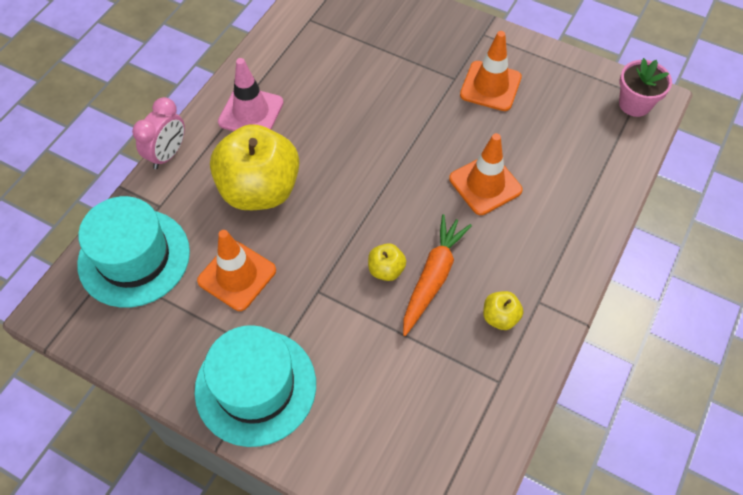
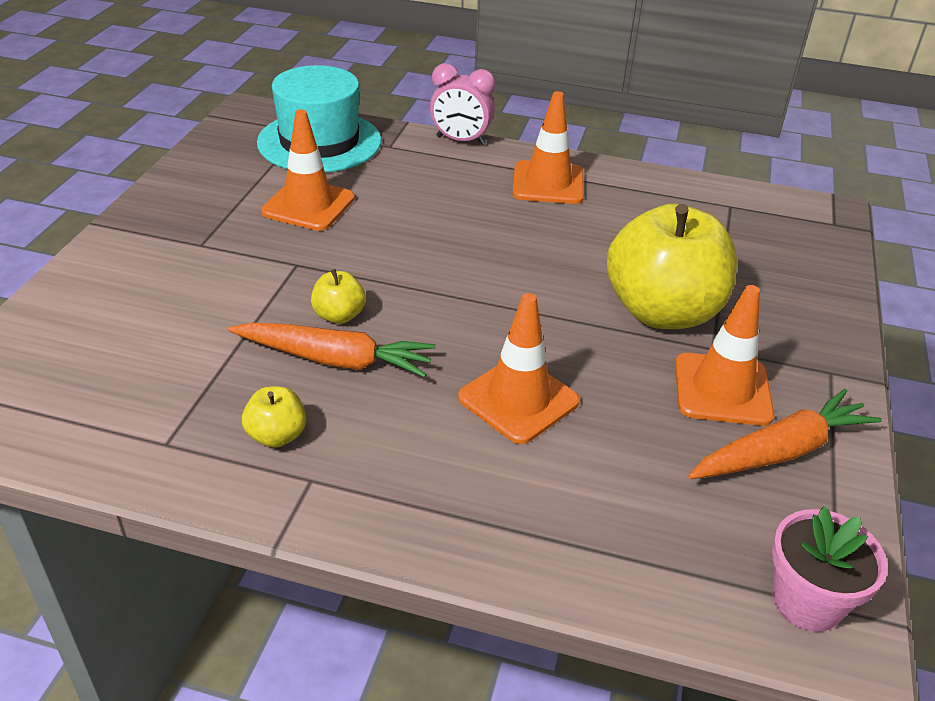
camera: 75 degrees right, 20 degrees down
turquoise hat [195,325,316,447] -> none
yellow apple [210,124,299,210] -> yellow apple moved to [607,204,737,329]
pink traffic cone [218,58,284,131] -> orange traffic cone [513,91,584,204]
none -> orange carrot [688,389,882,479]

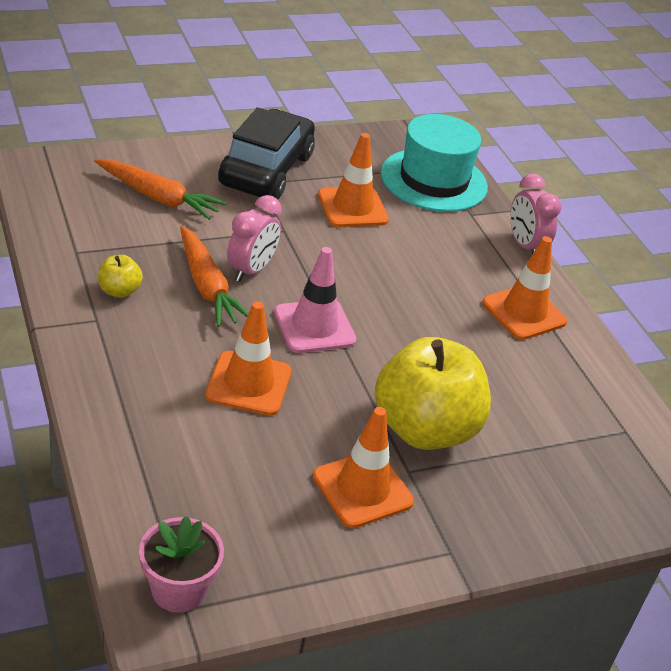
camera: 50 degrees right, 0 degrees up
yellow apple [311,269,366,324] -> pink clock [227,195,282,282]
orange carrot [688,389,882,479] -> orange carrot moved to [94,159,226,220]
none -> black car [218,108,315,199]
none -> pink traffic cone [274,247,356,353]

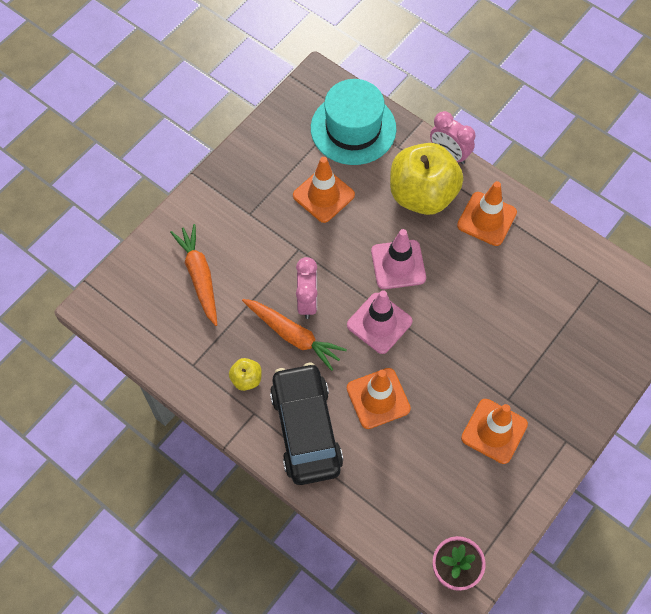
camera: 25 degrees left, 25 degrees up
orange carrot [94,159,226,220] -> orange carrot turned 105 degrees counterclockwise [170,224,217,326]
black car [218,108,315,199] -> black car moved to [270,363,343,485]
yellow apple [374,337,491,450] -> yellow apple moved to [390,143,463,215]
none -> pink traffic cone [371,229,426,289]

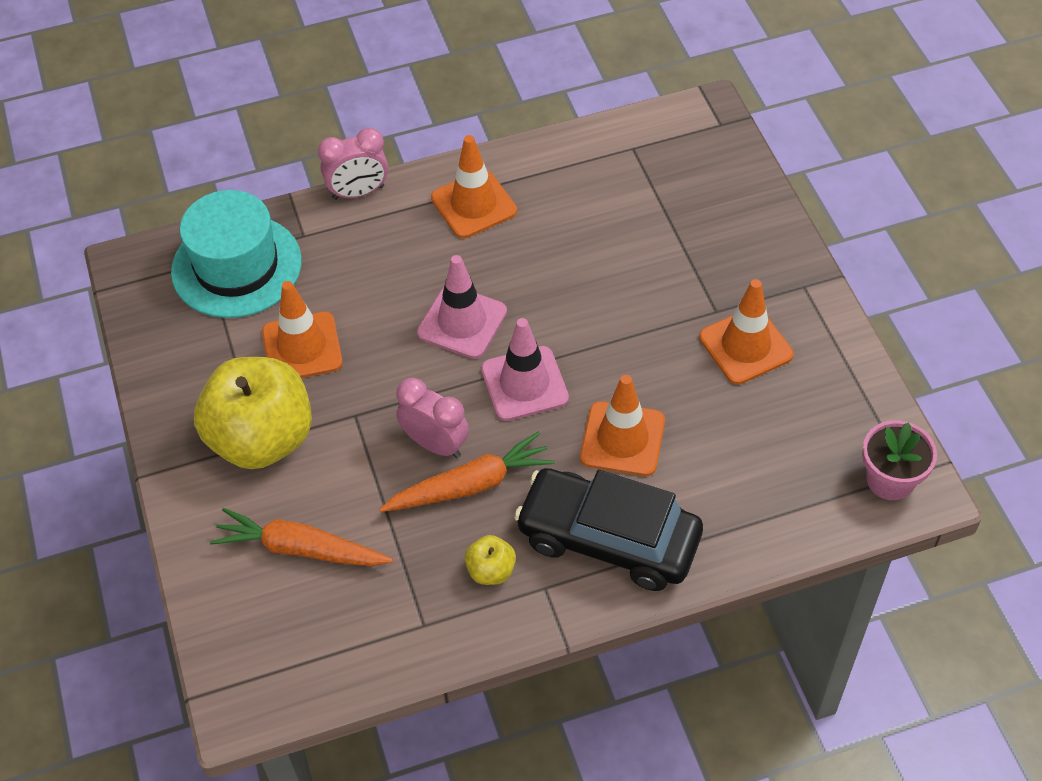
camera: 55 degrees left, 10 degrees down
yellow apple [390,143,463,215] -> yellow apple moved to [194,357,312,469]

